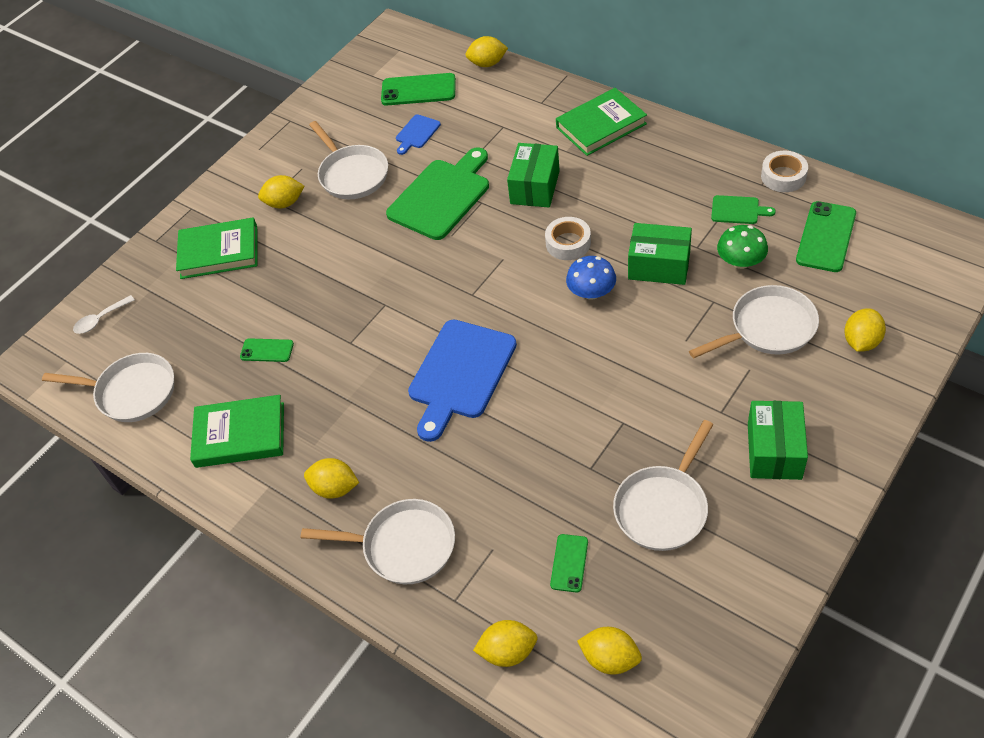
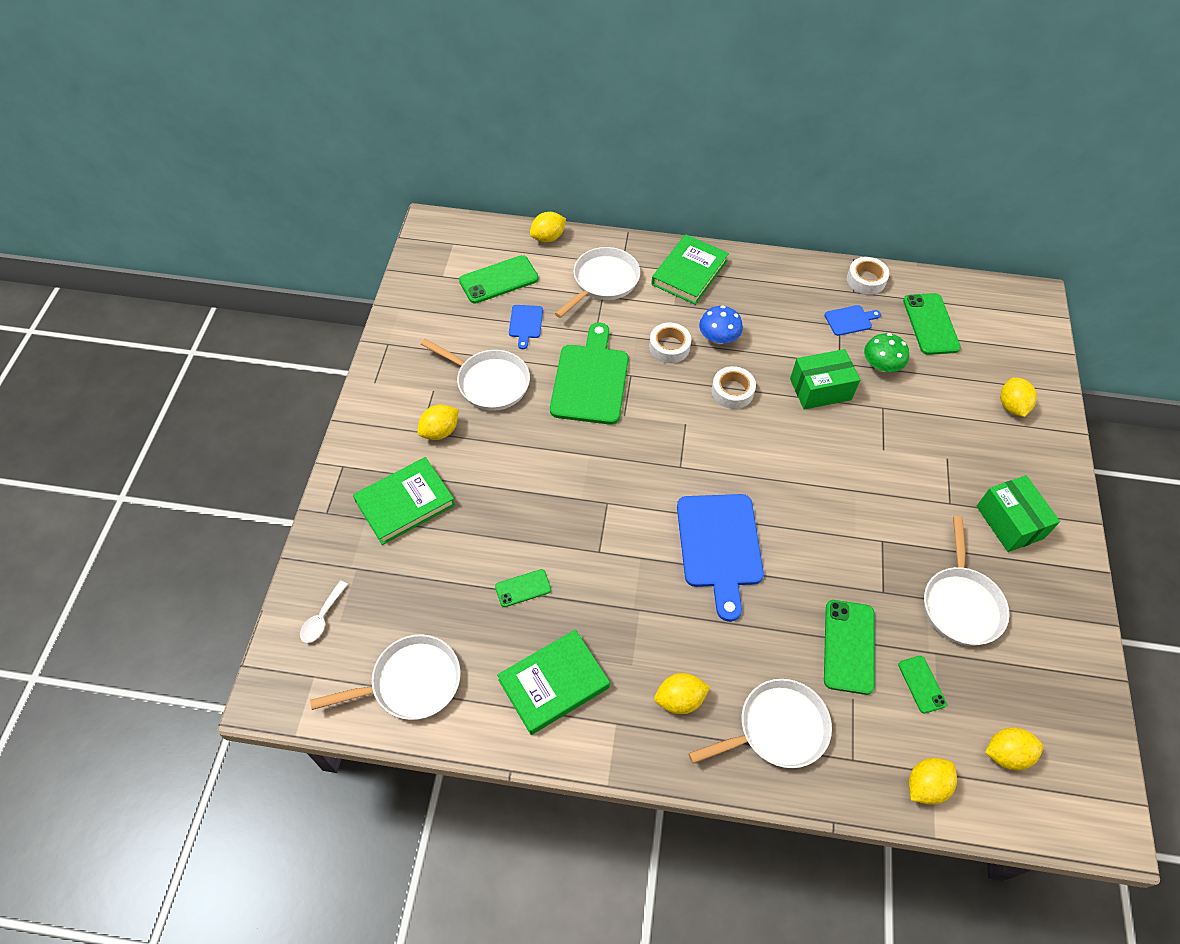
camera: 35 degrees left, 5 degrees up
green box [507,143,560,208] -> white tape [649,323,691,363]
blue mushroom [566,256,616,300] -> blue mushroom moved to [699,306,743,344]
white pan [689,285,819,358] -> white pan moved to [555,247,640,318]
green cutting board [711,195,776,224] -> blue cutting board [825,305,881,336]
none -> green phone [824,600,875,695]

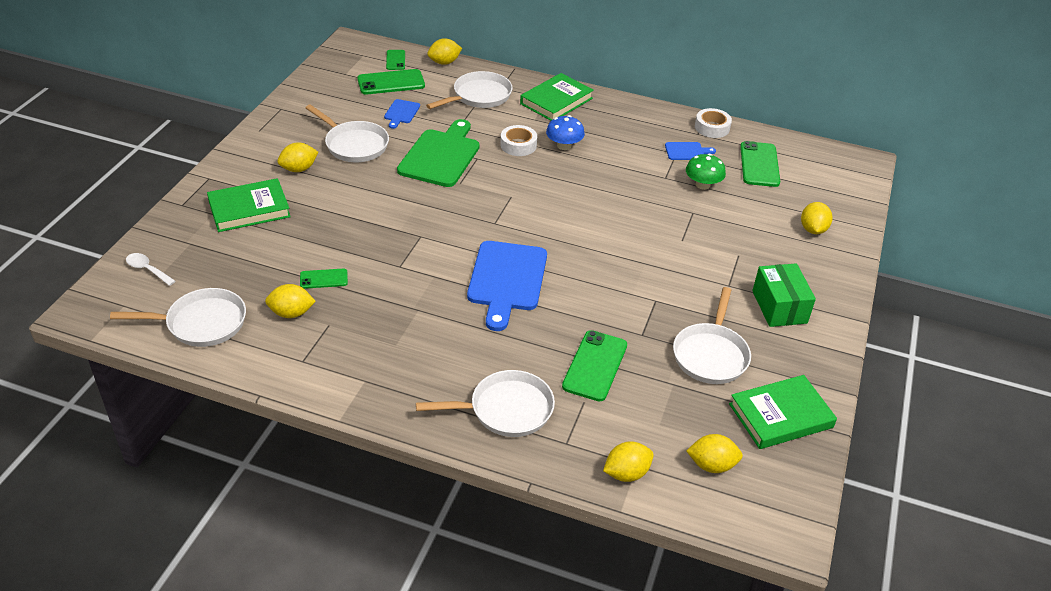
camera: 10 degrees right, 15 degrees down
white spoon [300,580,348,643] -> white spoon turned 90 degrees clockwise [126,253,176,286]
green book [497,629,610,735] -> green book moved to [729,375,837,449]
yellow lemon [654,673,710,714] -> yellow lemon moved to [265,284,316,318]
white tape [711,366,756,409] -> none
green box [790,349,860,410] -> none
green phone [898,656,947,713] -> green phone moved to [386,50,405,70]

